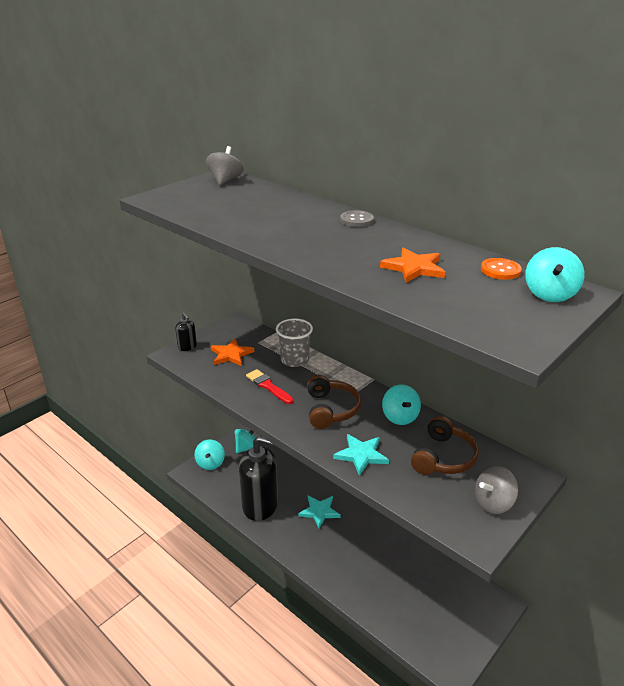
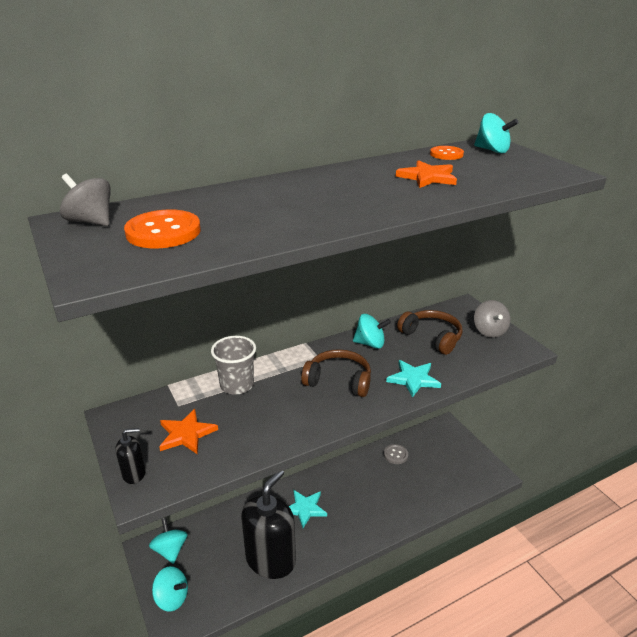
camera: 70 degrees left, 0 degrees up
red brush [246,369,294,404] -> none
grey button [340,210,374,227] -> grey button moved to [384,444,408,464]
none -> orange button [124,209,201,248]

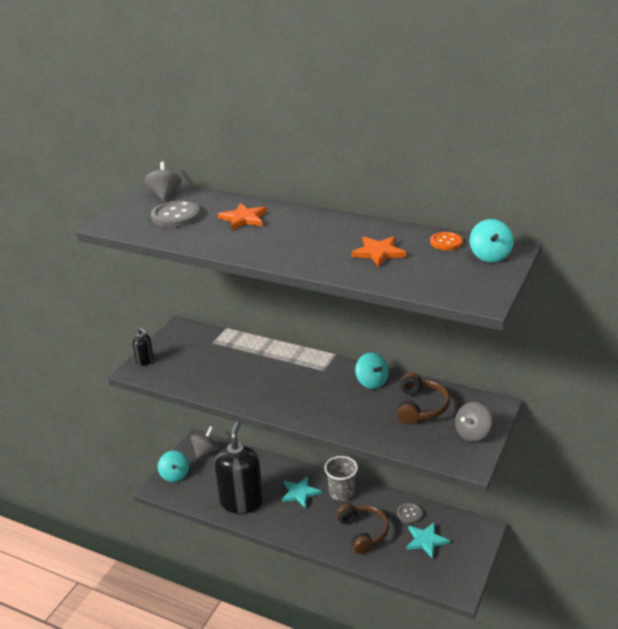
camera: 55 degrees right, 0 degrees up
orange button [124,209,201,248] -> grey button [151,201,200,228]
turquoise spinning top [149,518,188,564] -> grey spinning top [191,427,218,459]
orange star [159,409,218,454] -> orange star moved to [218,203,267,230]
grey cup [211,336,256,395] -> grey cup moved to [324,456,358,501]
black soap dispenser [241,471,296,579] -> black soap dispenser turned 75 degrees counterclockwise [214,421,263,514]
brown headphones [301,349,371,397] -> brown headphones moved to [336,504,389,554]
turquoise star [386,360,441,398] -> turquoise star moved to [407,523,450,559]

